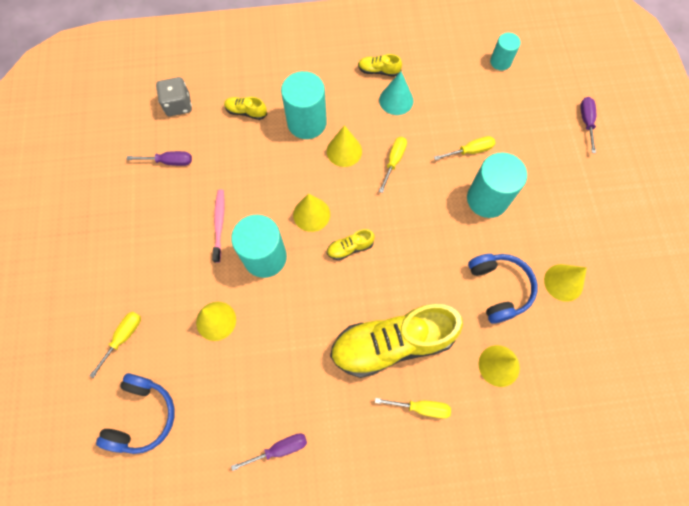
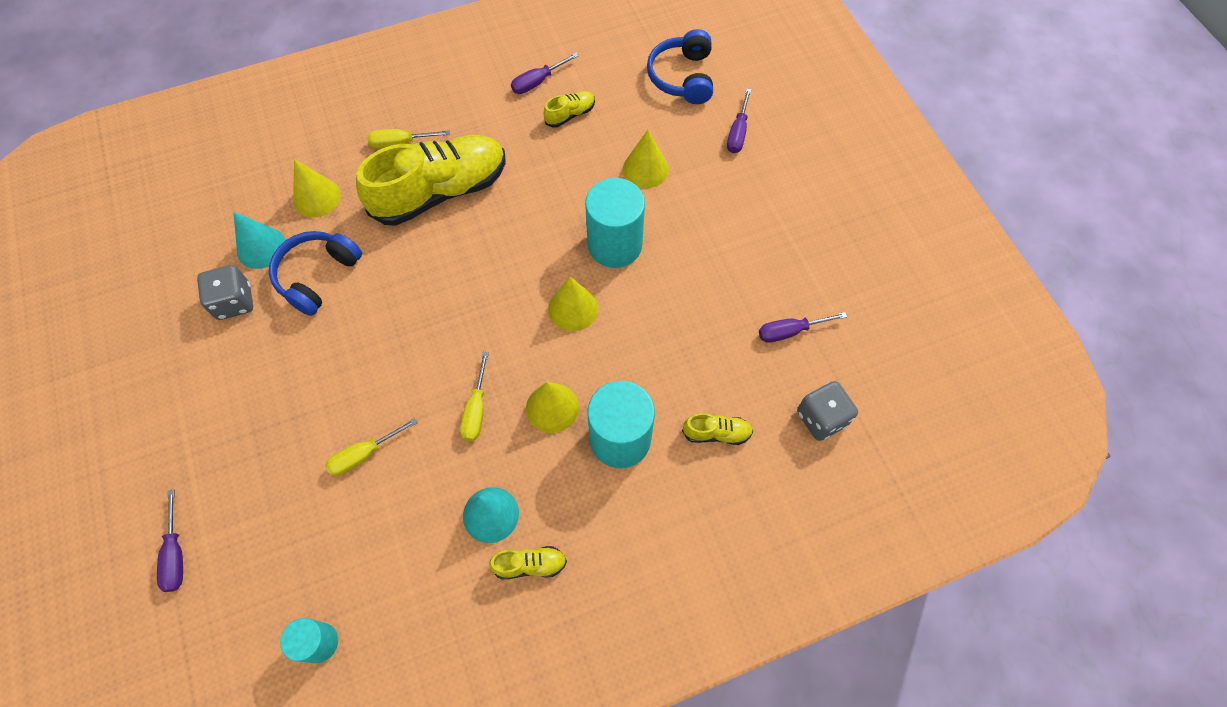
camera: 165 degrees right, 5 degrees down
yellow screwdriver [89,312,141,378] -> purple screwdriver [727,88,752,153]
pink toothbrush [212,189,225,263] -> none
yellow shoe [327,229,375,260] -> yellow shoe moved to [544,91,595,128]
turquoise cylinder [467,152,527,218] -> none
blue headphones [468,254,537,324] -> blue headphones turned 60 degrees clockwise [269,231,362,316]
yellow cone [544,264,587,302] -> grey dice [197,265,253,320]
none -> turquoise cone [234,212,285,269]

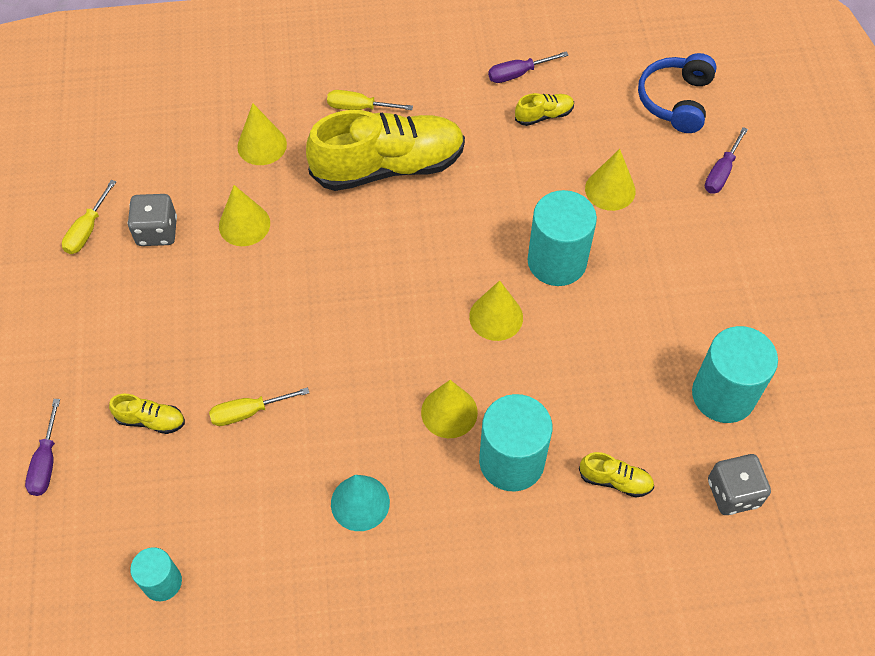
camera: 15 degrees right, 5 degrees down
turquoise cone [234,212,285,269] -> none
blue headphones [269,231,362,316] -> yellow cone [219,185,270,246]
yellow screwdriver [460,352,489,441] -> yellow screwdriver moved to [62,180,116,254]
yellow shoe [489,546,567,579] -> yellow shoe moved to [109,394,185,434]
purple screwdriver [759,312,847,343] -> turquoise cylinder [692,326,778,423]

